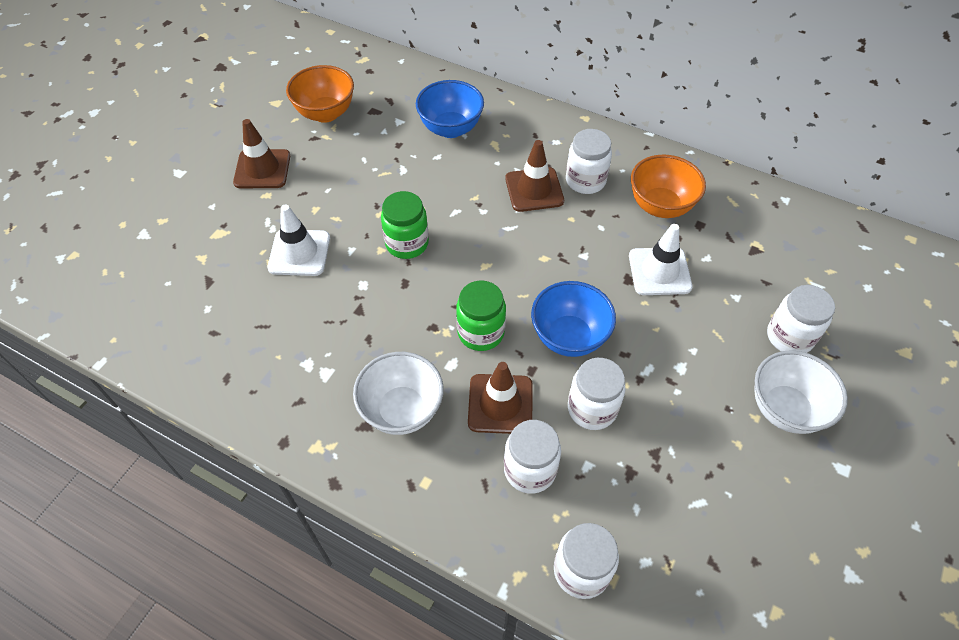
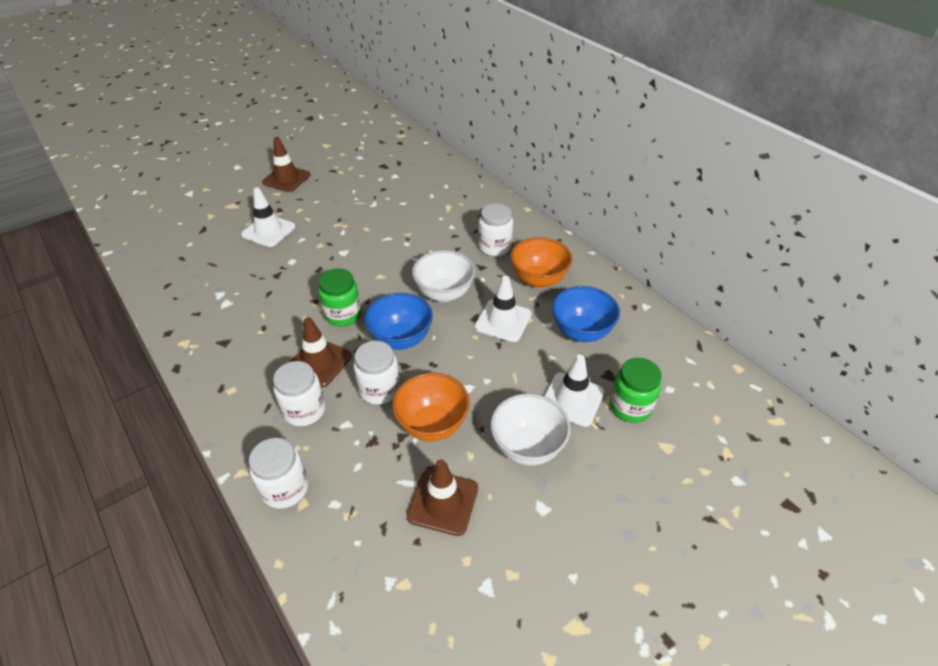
camera: 25 degrees right, 10 degrees down
orange bowl [286,65,354,123] -> orange bowl moved to [392,373,470,441]
white bowl [353,352,444,435] -> white bowl moved to [412,250,475,302]
green jar [381,191,429,259] -> green jar moved to [610,358,662,423]
blue bowl [416,80,484,138] -> blue bowl moved to [552,286,620,342]
brown traffic cone [505,140,564,212] -> brown traffic cone moved to [407,459,478,536]
white jar [767,285,835,353] -> white traffic cone [544,354,604,427]

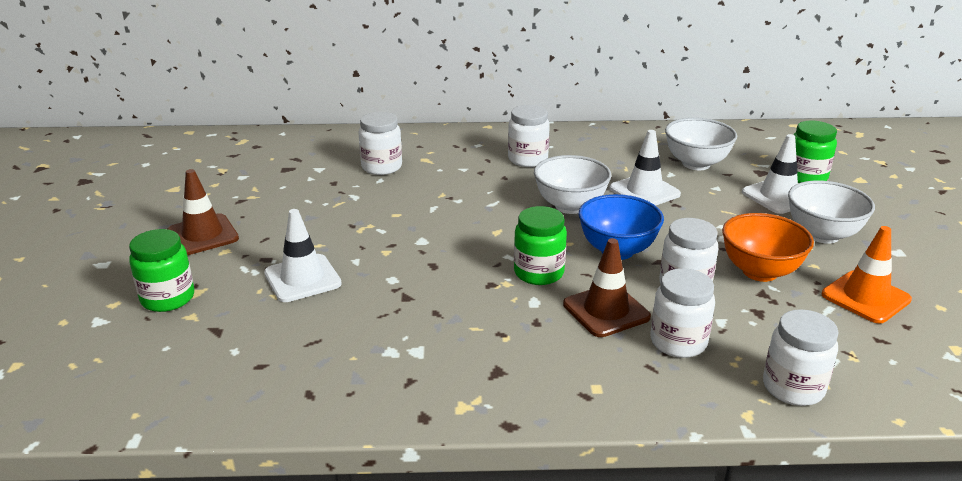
camera: 55 degrees left, 15 degrees down
brown traffic cone [407,459,478,536] -> orange traffic cone [822,226,912,323]
orange bowl [510,237,572,288] -> none
blue bowl [552,286,620,342] -> white bowl [665,118,737,170]
none -> green jar [129,229,194,312]
none -> white jar [359,112,402,175]

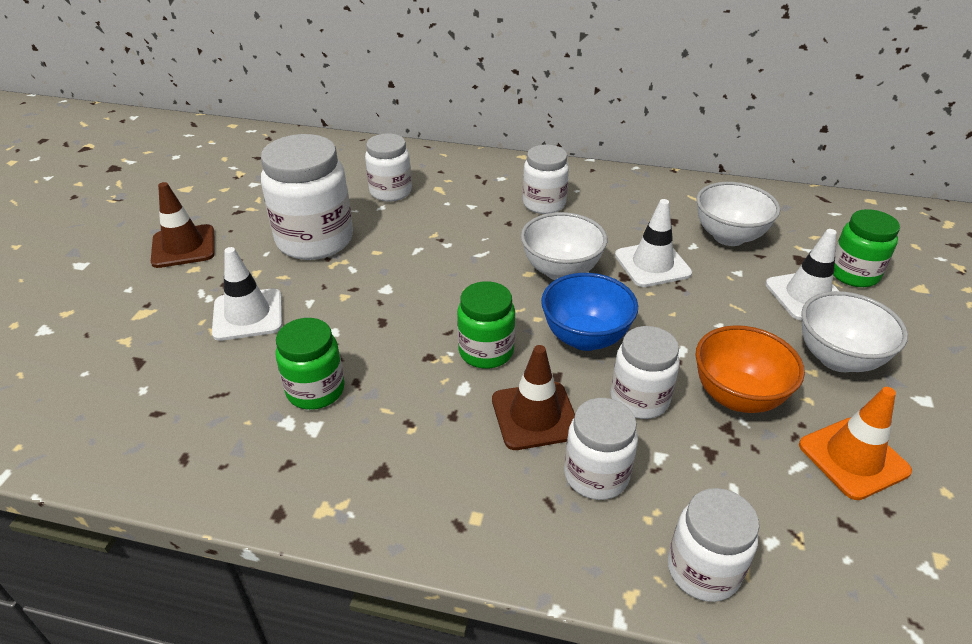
camera: 15 degrees right, 10 degrees up
green jar [129,229,194,312] -> green jar moved to [275,318,345,410]
none -> white jar [261,134,353,260]

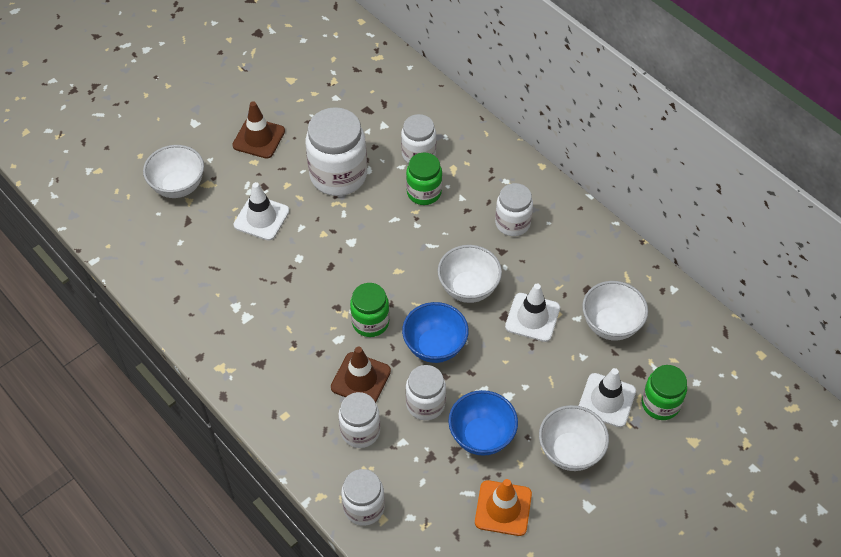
camera: 35 degrees right, 15 degrees up
green jar [275,318,345,410] -> green jar moved to [406,152,442,205]
orange bowl [696,325,805,413] -> blue bowl [448,390,518,456]
none -> white bowl [143,145,204,198]

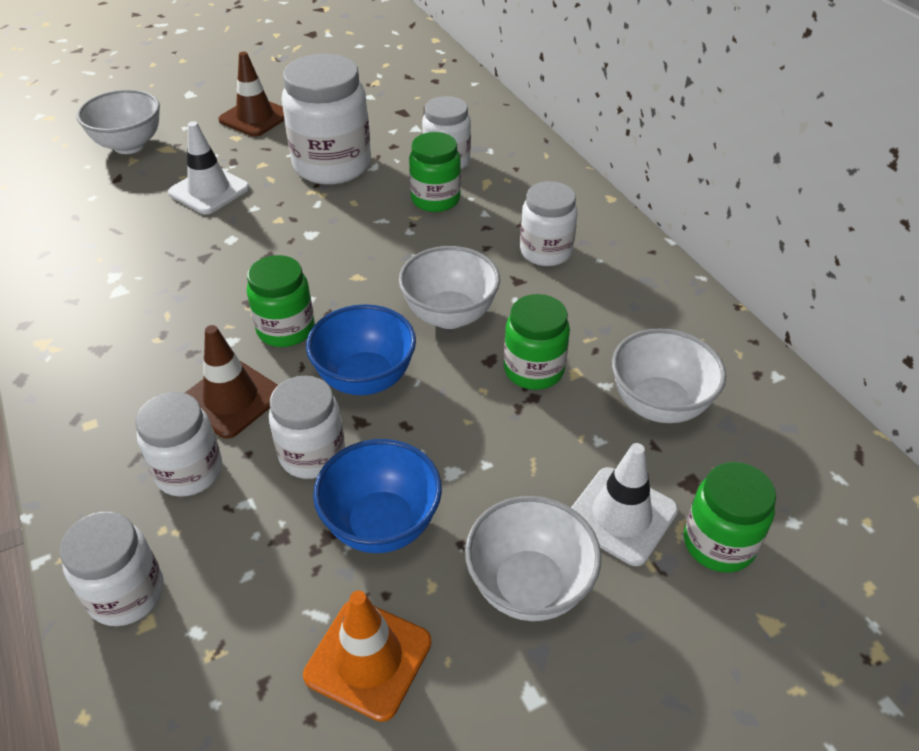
camera: 15 degrees right, 10 degrees down
white traffic cone [505,284,560,342] -> green jar [504,294,570,390]

